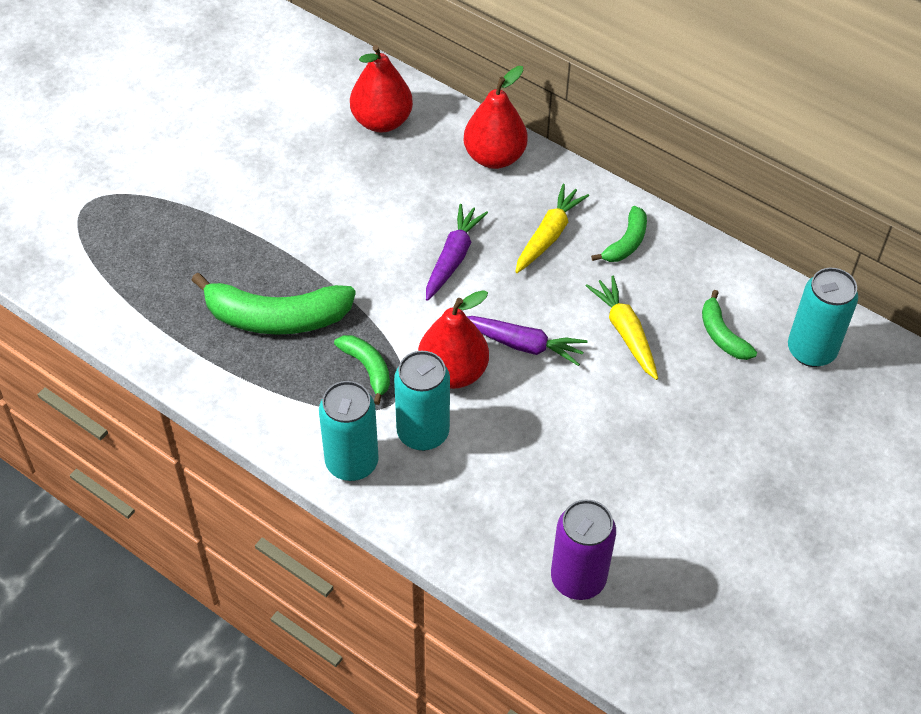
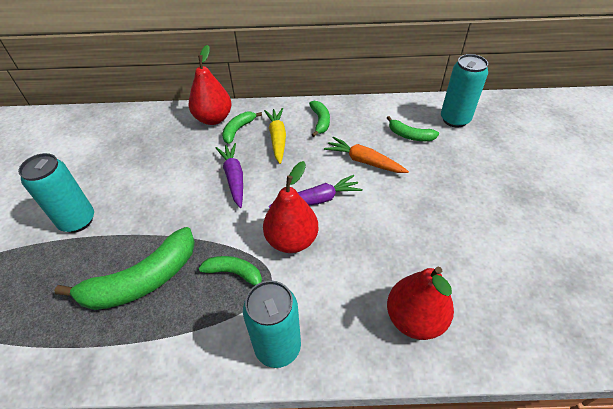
camera: 35 degrees left, 5 degrees down
red pear [350,45,413,132] -> red pear moved to [387,267,454,340]
turquoise can [394,351,450,451] -> turquoise can moved to [18,153,94,233]
purple can [551,499,616,600] -> none
yellow carrot [586,276,658,380] -> orange carrot [324,137,409,173]
none -> green banana [222,112,262,144]

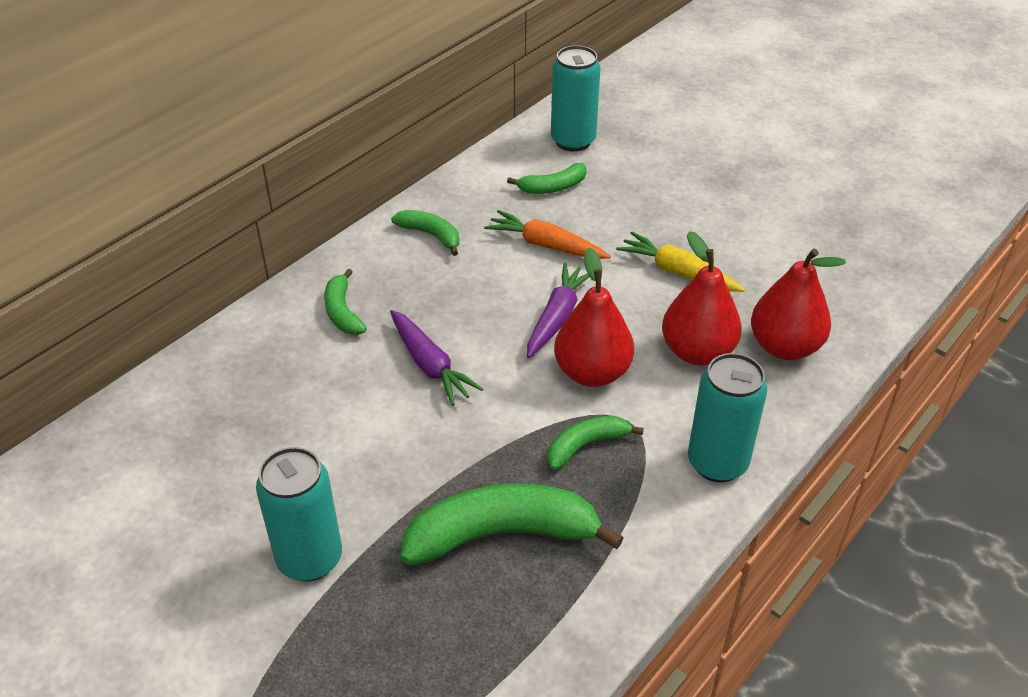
camera: 50 degrees left, 5 degrees down
green banana [54,227,195,310] -> green banana turned 105 degrees counterclockwise [401,483,624,565]
red pear [189,45,232,125] -> red pear moved to [662,231,742,365]
purple carrot [216,143,243,208] -> purple carrot turned 150 degrees counterclockwise [390,310,483,406]
yellow carrot [264,108,286,164] -> yellow carrot moved to [616,232,745,292]
orange carrot [324,137,409,173] -> orange carrot turned 45 degrees clockwise [484,210,611,259]

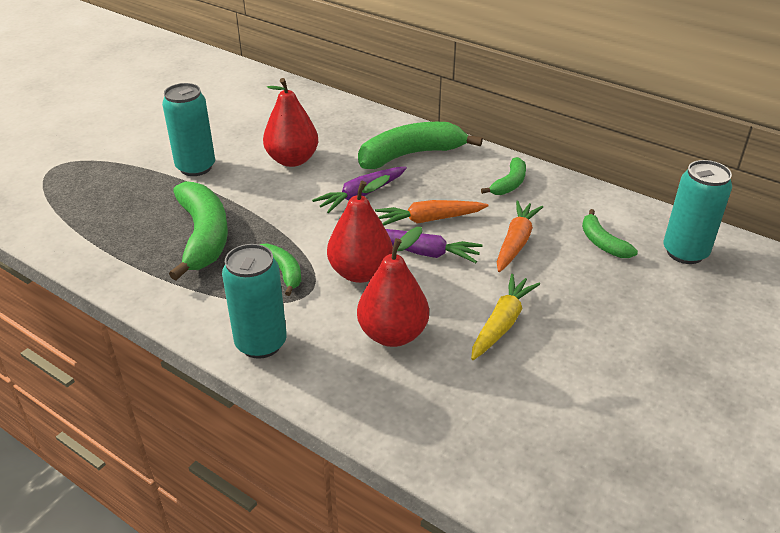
camera: 85 degrees right, 5 degrees down
green banana [324,269,367,335] -> green banana [358,122,483,169], size x1.89
red pear [751,249,846,360] -> red pear moved to [263,78,318,167]
none -> orange carrot [375,200,489,226]

